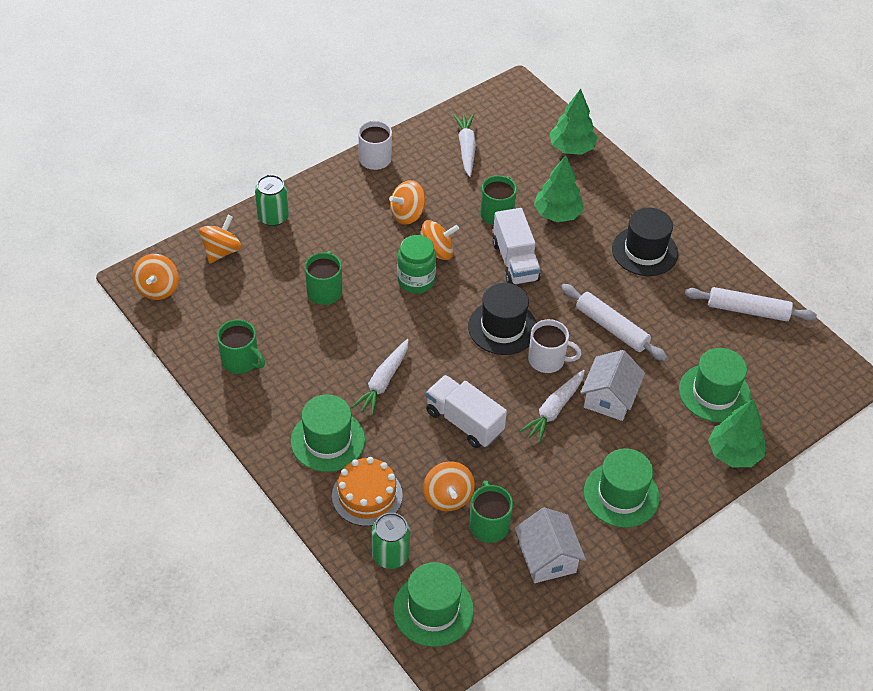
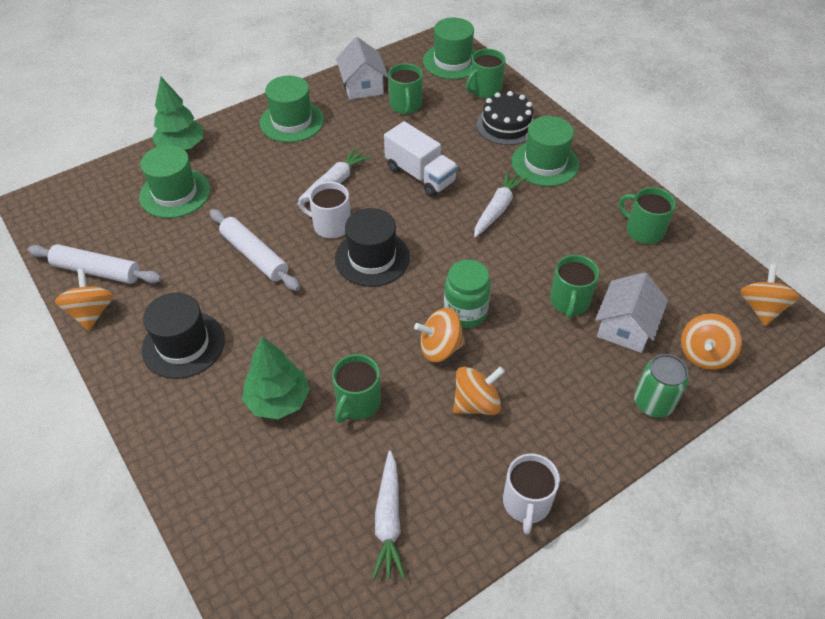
camera: 175 degrees left, 0 degrees up
orange cake [332,457,403,526] -> black cake [477,91,534,145]
green can [372,513,410,569] -> green mug [466,49,505,98]
orange spinning top [423,461,475,511] -> orange spinning top moved to [55,269,114,331]
white truck [493,208,541,284] -> none
green tree [549,89,597,155] -> none
white house [580,350,645,421] -> white house moved to [595,272,668,353]

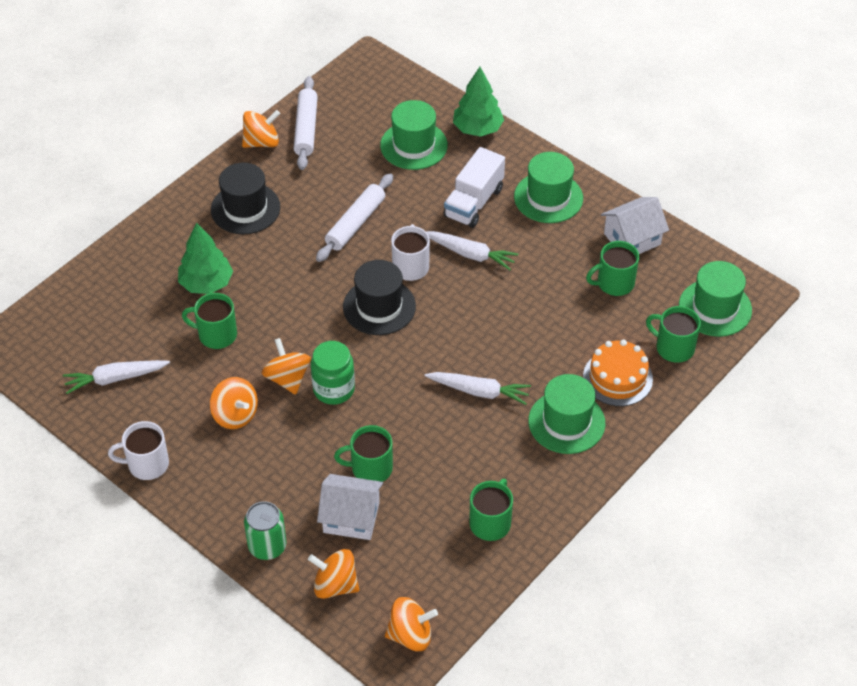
camera: 75 degrees right, 0 degrees up
white truck [384,121,458,197] -> white truck moved to [444,147,505,228]
black cake [477,91,534,145] -> orange cake [583,339,653,406]

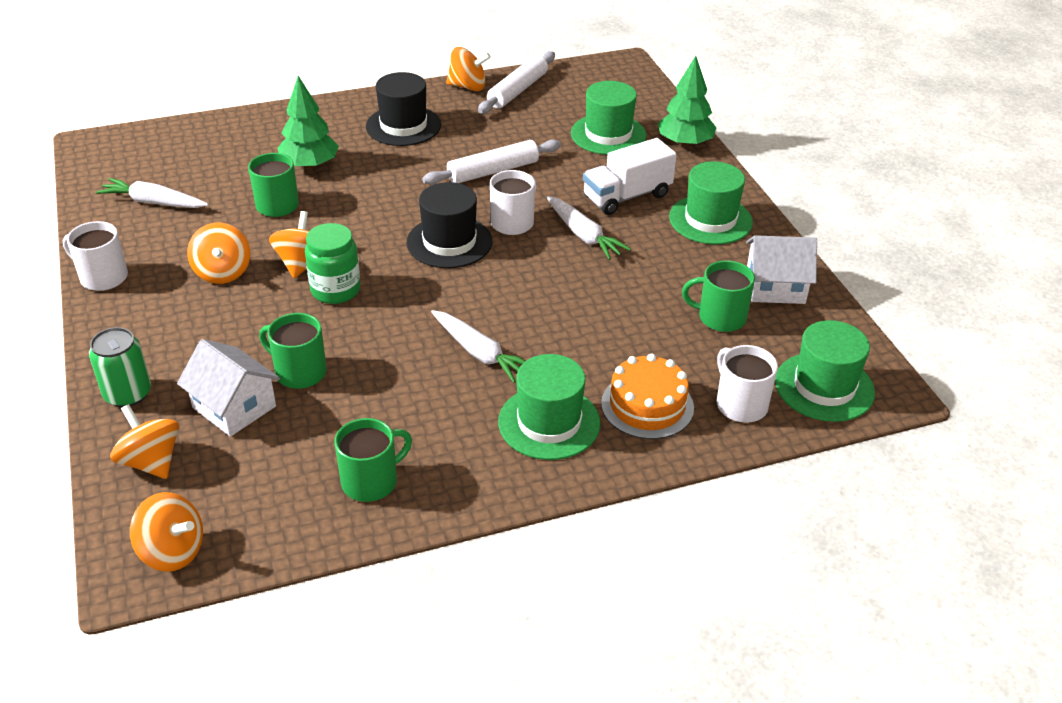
camera: 30 degrees right, 10 degrees down
green mug [646,306,701,363] -> white mug [717,345,778,423]

